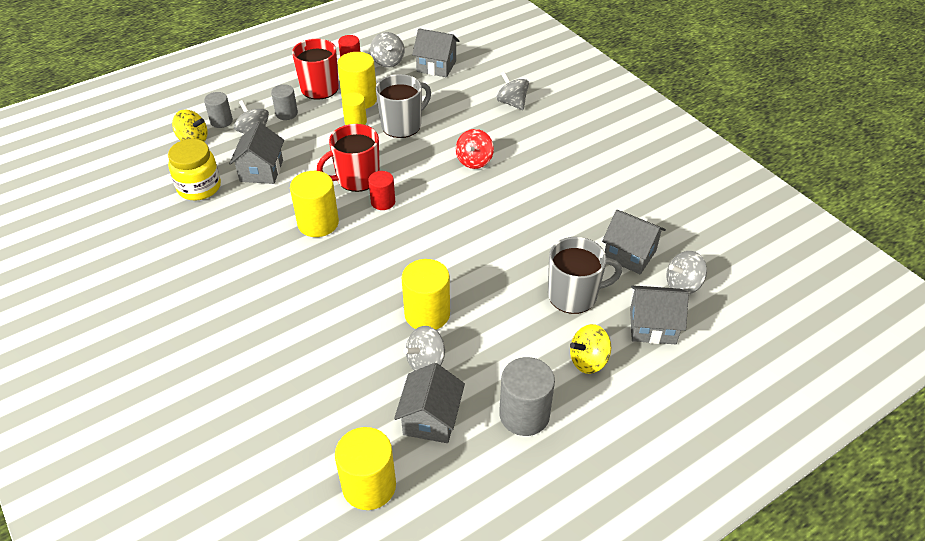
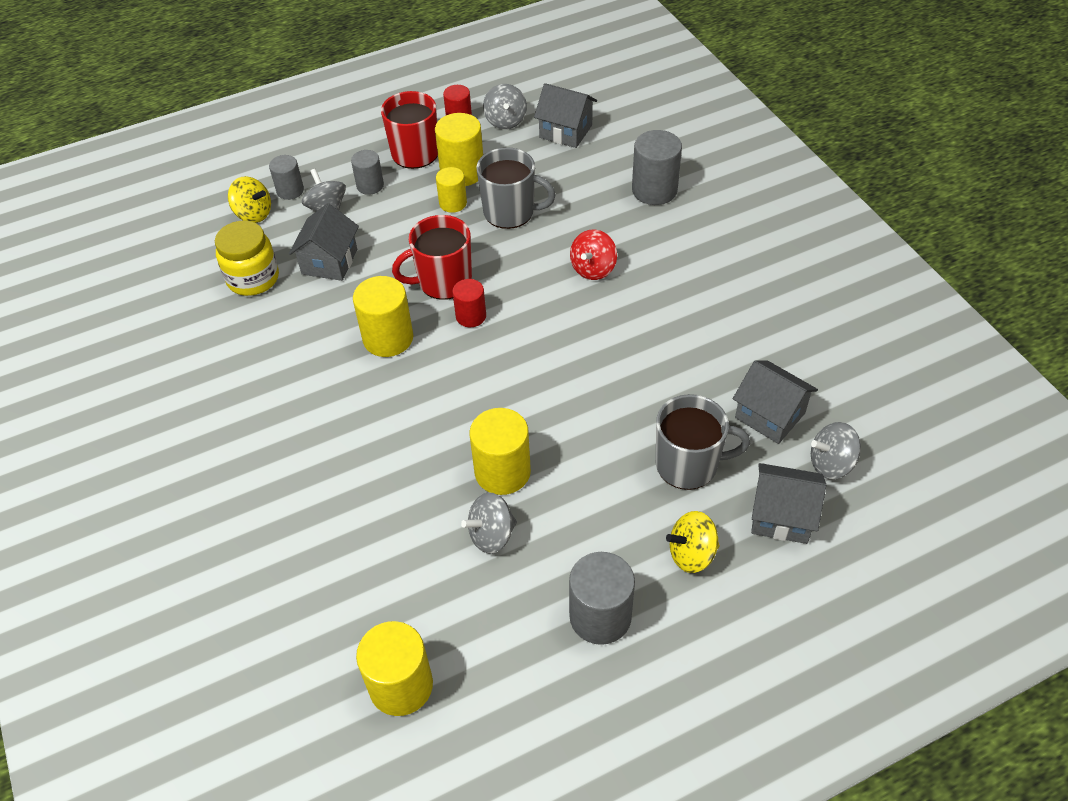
camera: 10 degrees right, 5 degrees up
grey mug [375,74,431,138] -> grey mug turned 45 degrees clockwise [476,147,556,229]
grey house [394,363,465,443] -> none
grey spinning top [496,71,529,110] -> grey cylinder [632,130,682,205]

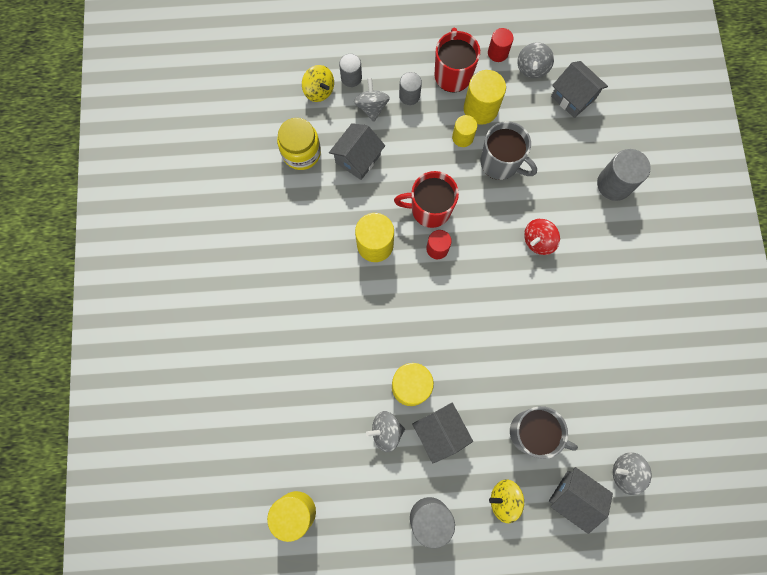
camera: 20 degrees right, 25 degrees up
grey house [733,361,818,444] -> grey house moved to [412,403,473,463]

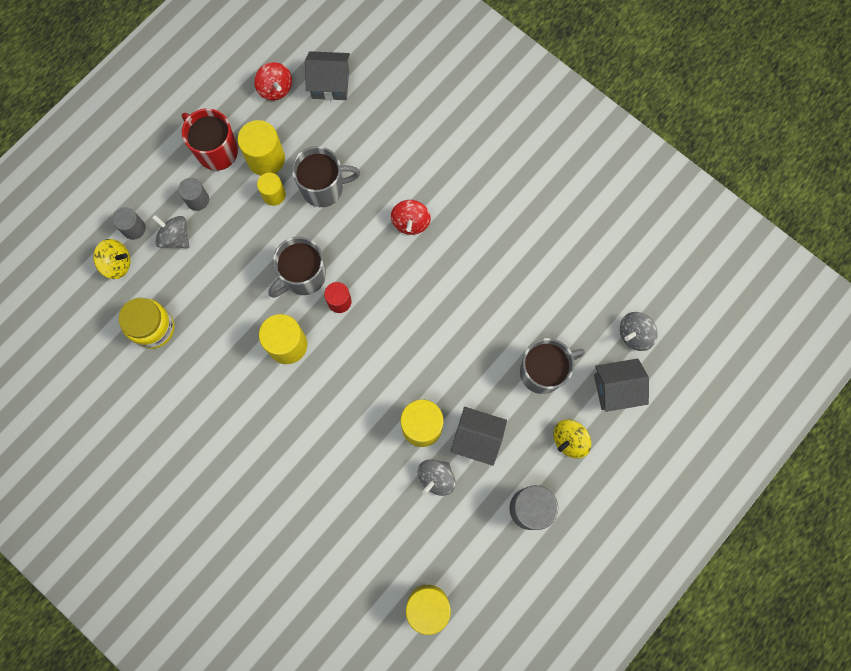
camera: 45 degrees left, 0 degrees up
grey house [329,123,385,180] -> none
red mug [394,171,459,228] -> grey mug [269,237,326,298]
red cylinder [488,28,513,62] -> none
grey spinning top [517,42,554,78] -> red spinning top [254,62,292,101]
grey cylinder [597,149,651,201] -> none

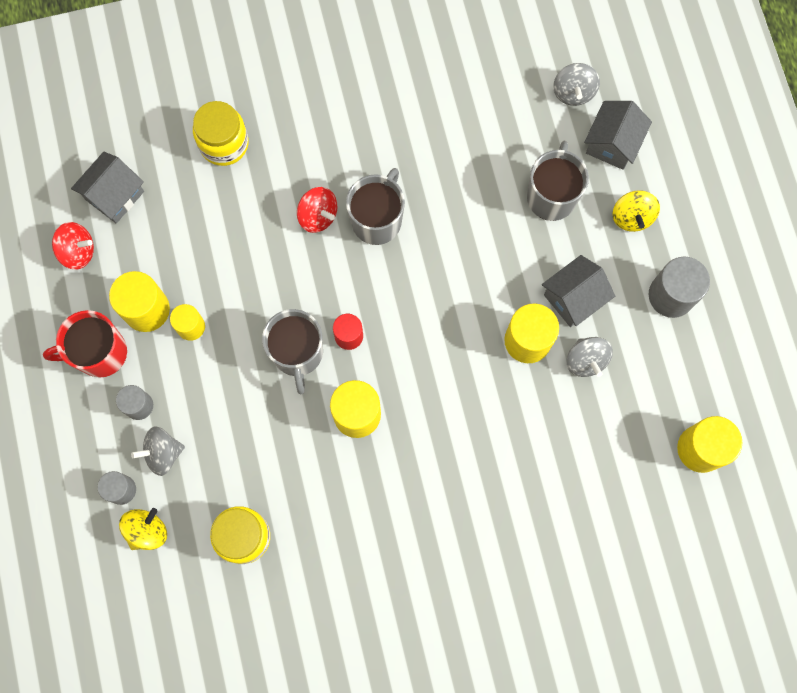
camera: 55 degrees left, 0 degrees up
grey mug [292,146,360,207] -> grey mug moved to [346,168,405,245]
none -> yellow jar [193,101,249,166]

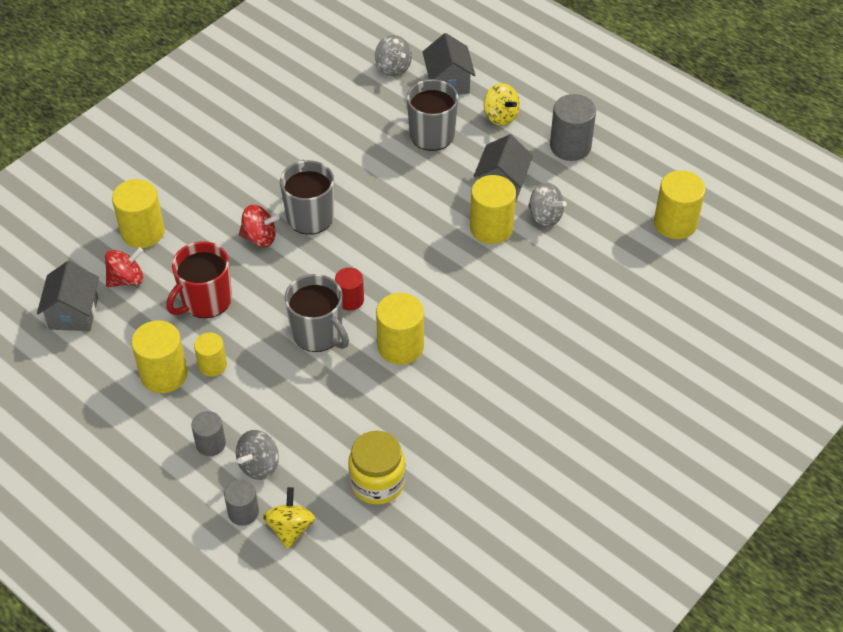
camera: 35 degrees left, 25 degrees down
red mug [43,310,127,378] -> red mug moved to [166,241,232,318]
red spinning top [52,222,94,270] -> red spinning top moved to [105,247,143,287]
yellow jar [193,101,249,166] -> yellow cylinder [112,179,165,248]

